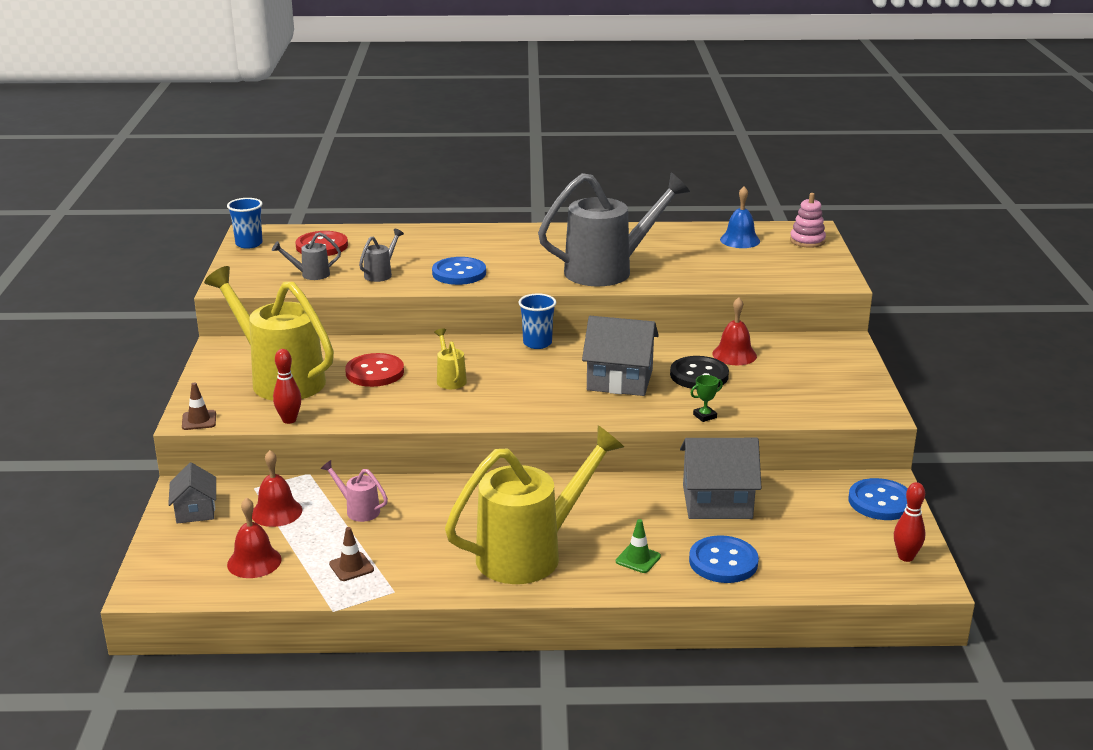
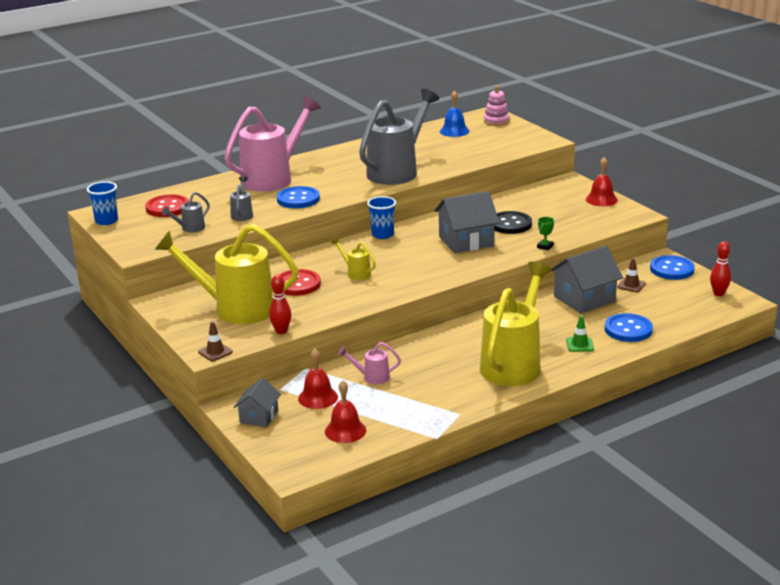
camera: 30 degrees left, 0 degrees up
grey house [168,462,216,524] -> grey house turned 60 degrees clockwise [234,378,281,427]
brown traffic cone [329,527,374,581] -> brown traffic cone moved to [617,258,646,292]
red bell [712,297,757,365] -> red bell moved to [586,157,618,206]
none -> pink watering can [224,96,321,192]

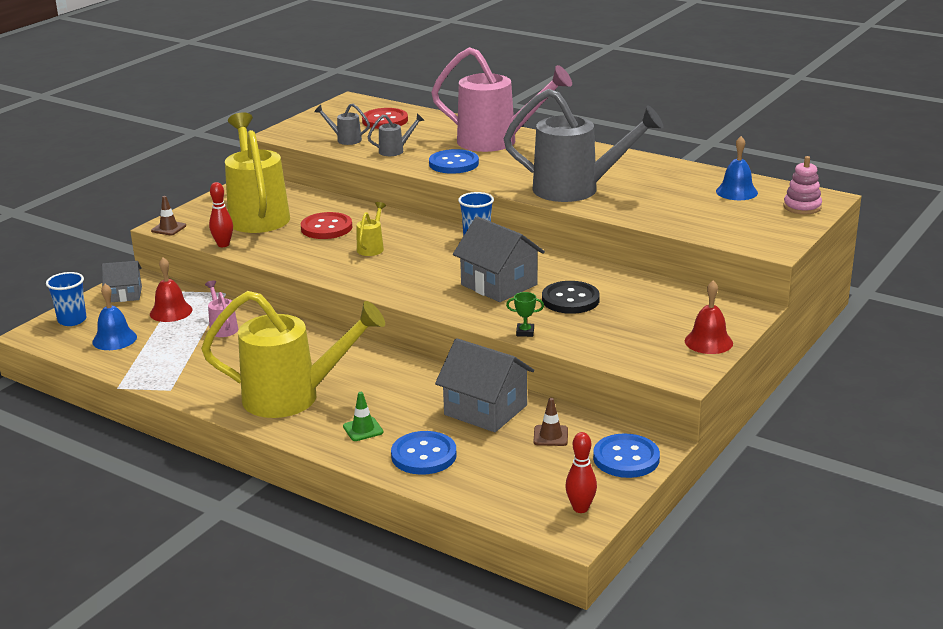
camera: 65 degrees right, 0 degrees up
blue cup [87,181,118,225] -> blue cup moved to [46,272,87,326]
red bell [325,380,366,443] -> blue bell [92,284,137,350]

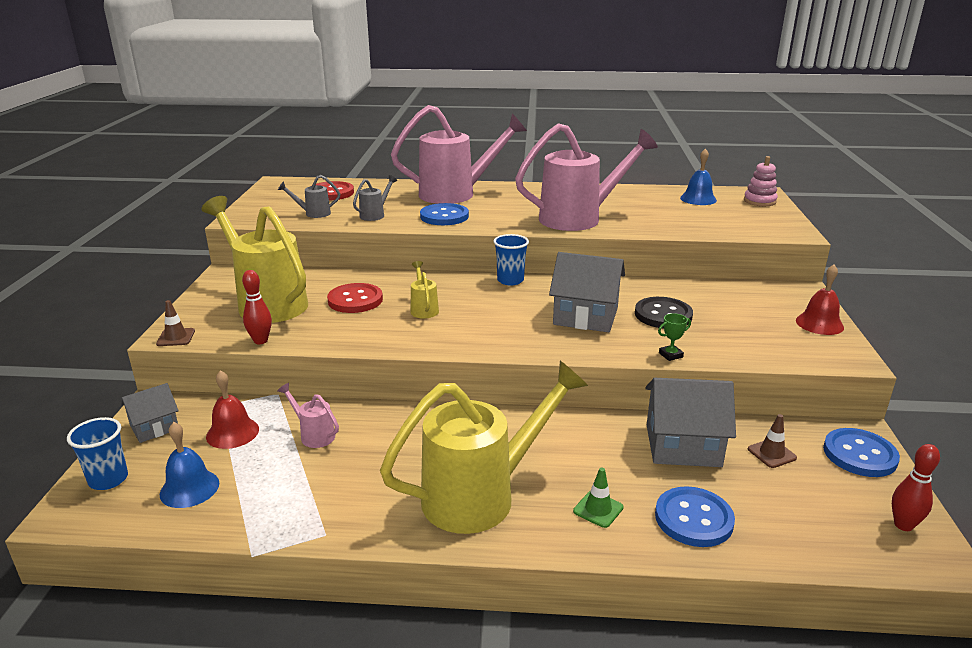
camera: 30 degrees left, 0 degrees up
grey watering can [503,89,663,202] -> pink watering can [515,123,658,231]

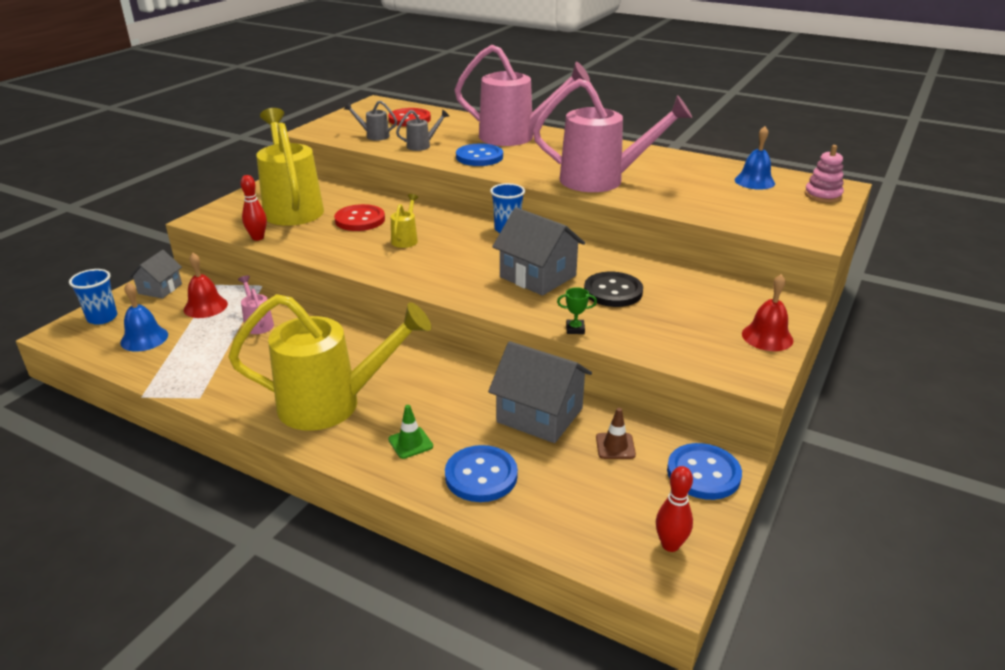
camera: 25 degrees right, 5 degrees up
grey house [121,383,179,443] -> grey house turned 60 degrees counterclockwise [129,250,182,299]
brown traffic cone [156,300,195,346] -> none

